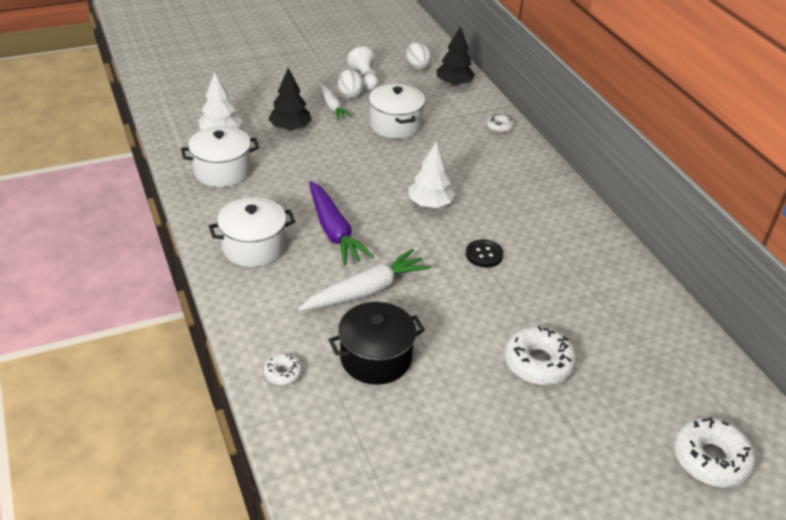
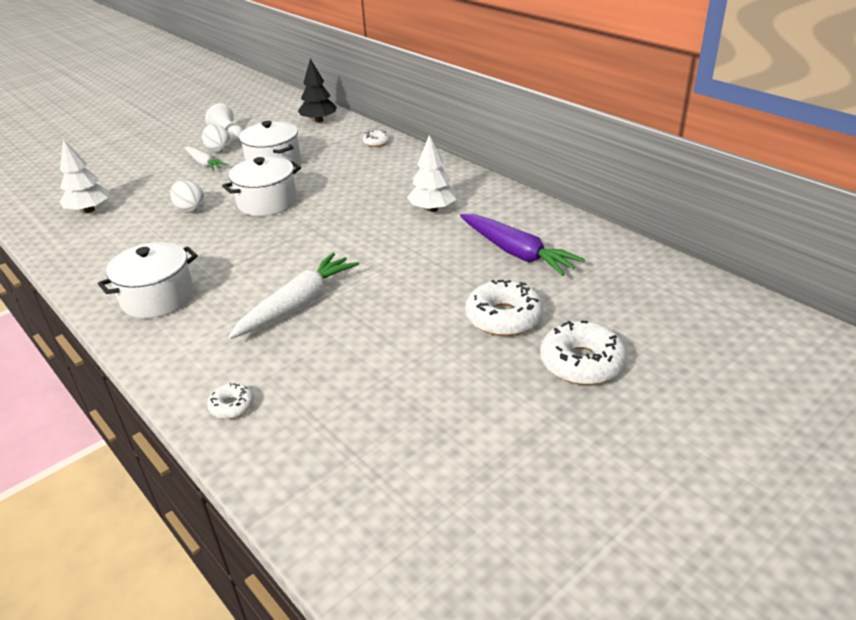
camera: 15 degrees left, 5 degrees down
white pot [181,126,259,187] -> white pot moved to [222,157,301,216]
black tree [269,68,311,131] -> none
purple carrot [309,181,374,266] -> purple carrot moved to [460,214,585,276]
black pot [328,302,425,385] -> none
white egg [406,42,432,70] -> white egg moved to [170,180,205,213]
white tree [409,141,455,208] -> white tree moved to [407,135,456,212]
black button [466,239,503,268] -> none
white donut [674,417,756,488] -> white donut moved to [540,321,627,385]

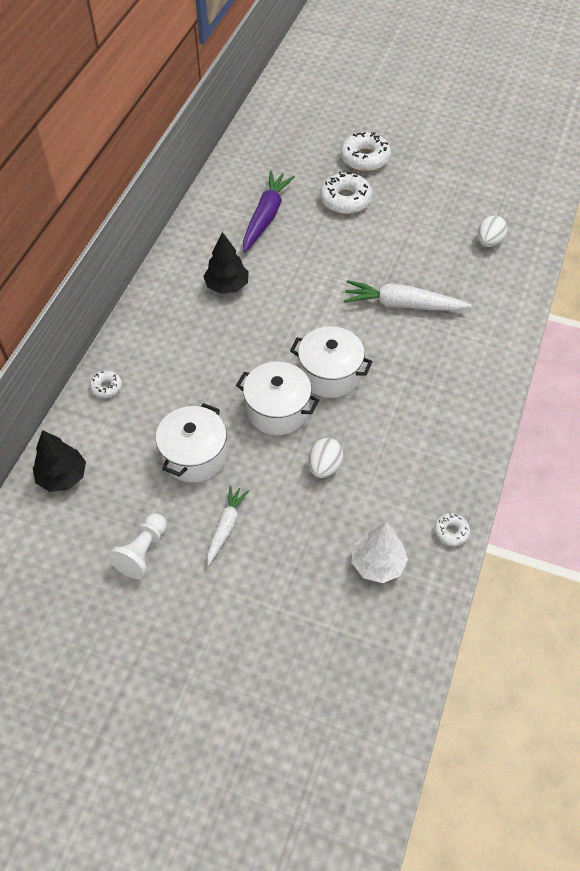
camera: 120 degrees left, 20 degrees up
white pot [98,242,198,318] -> white pot moved to [290,326,373,398]
white egg [202,124,231,153] -> white egg moved to [477,216,507,247]
white donut [207,383,254,419] -> white donut moved to [434,513,470,546]
white tree [407,135,456,212] -> black tree [203,232,249,294]

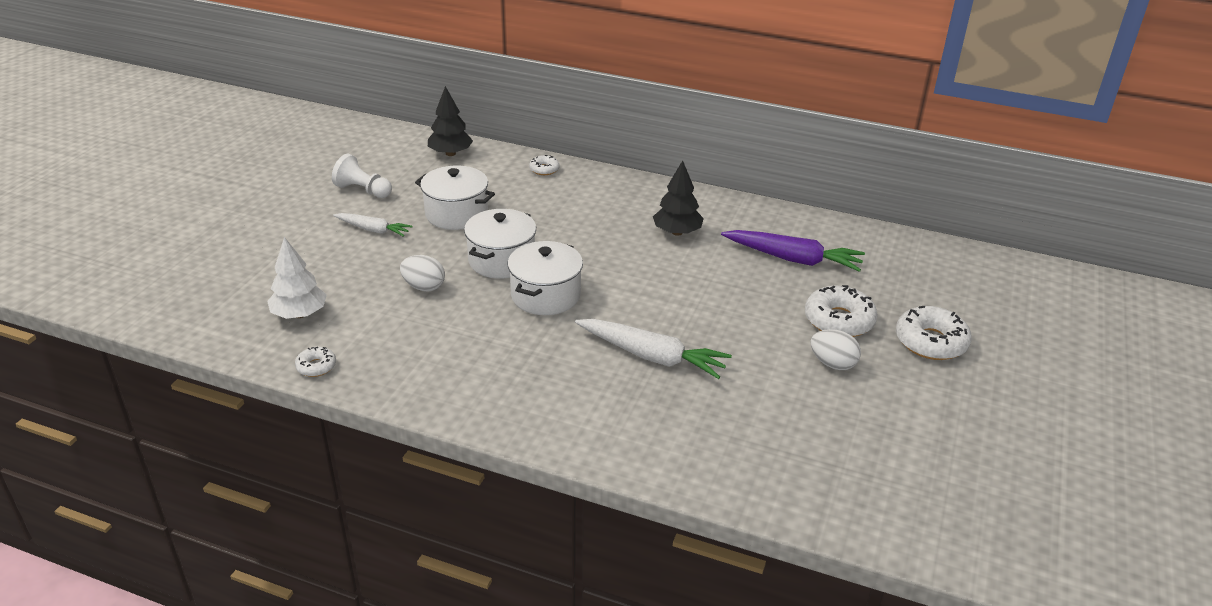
camera: 90 degrees right, 20 degrees down
white carrot [344,280,471,311] -> white carrot turned 105 degrees clockwise [575,319,732,379]
white egg [477,216,507,247] -> white egg moved to [810,329,861,370]

